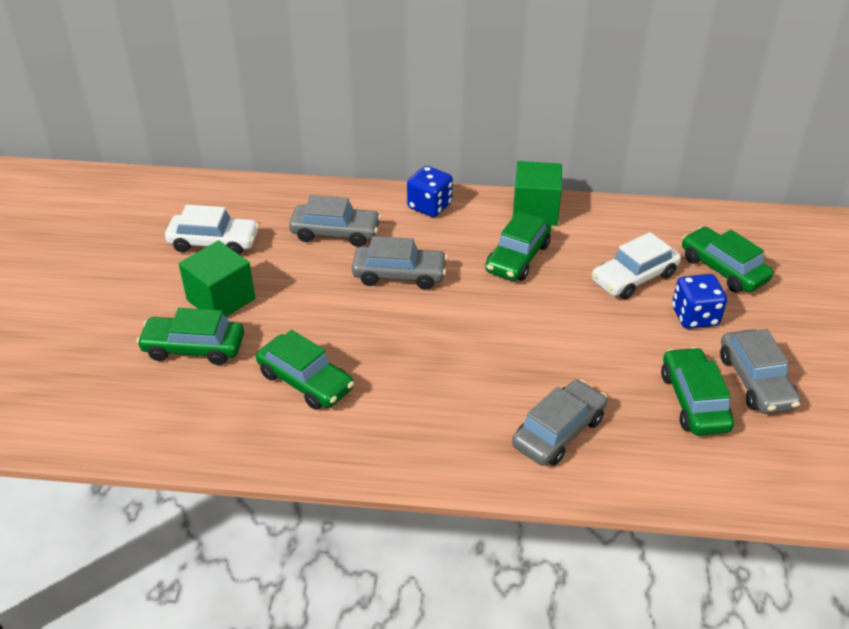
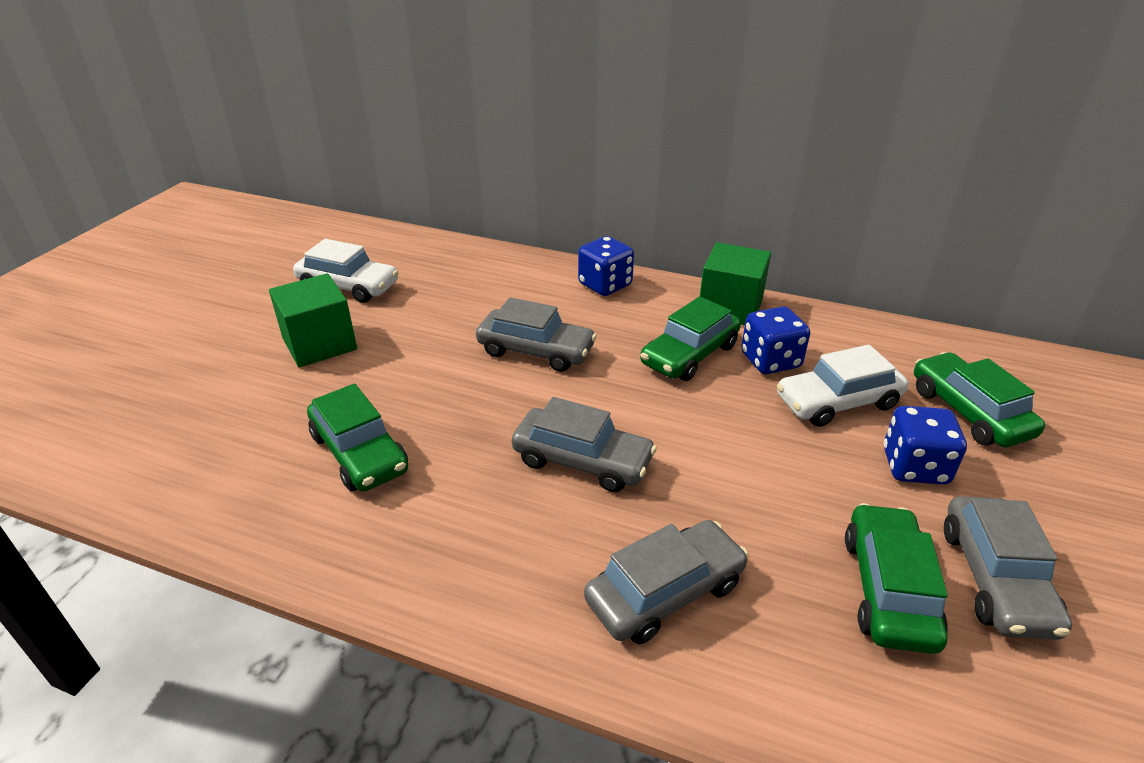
camera: 15 degrees right, 5 degrees down
green car [137,308,244,365] -> none
grey car [289,195,381,247] -> grey car moved to [512,397,657,492]
none -> blue dice [741,306,810,374]

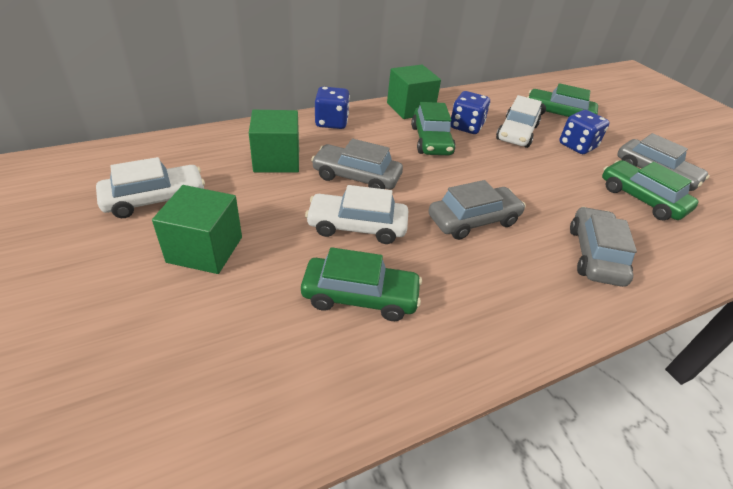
camera: 50 degrees left, 5 degrees up
grey car [476,297,597,372] -> grey car turned 135 degrees counterclockwise [311,139,403,189]
none -> green cube [249,110,299,173]
none -> white car [305,185,408,244]

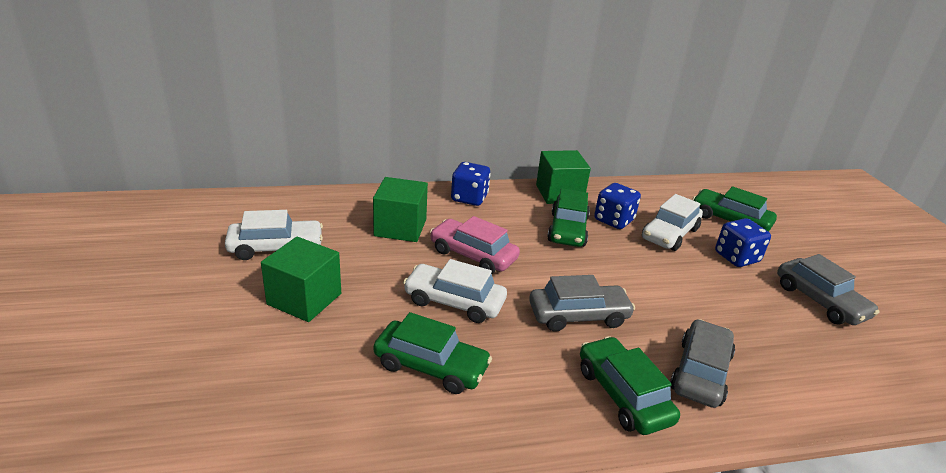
camera: 15 degrees right, 10 degrees down
grey car [311,139,403,189] -> pink car [430,216,520,274]
green car [602,160,698,220] -> green car moved to [580,336,680,435]

